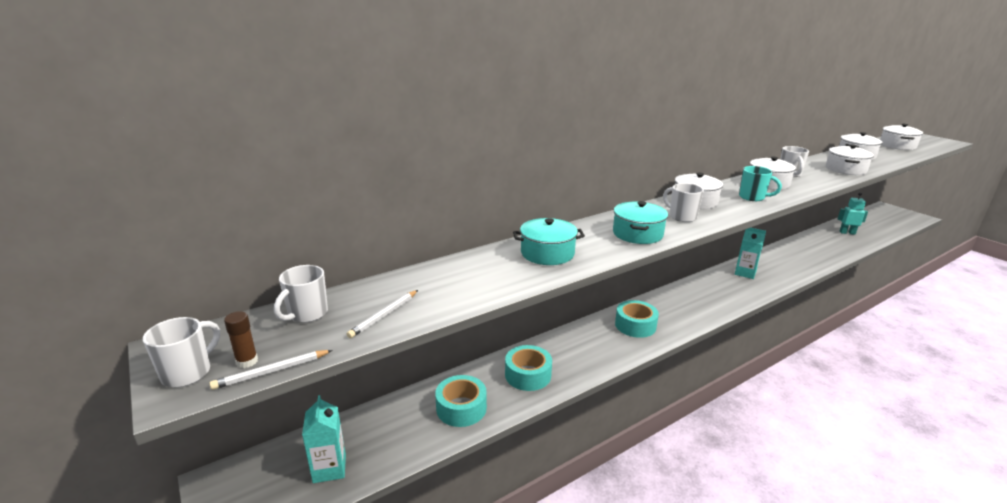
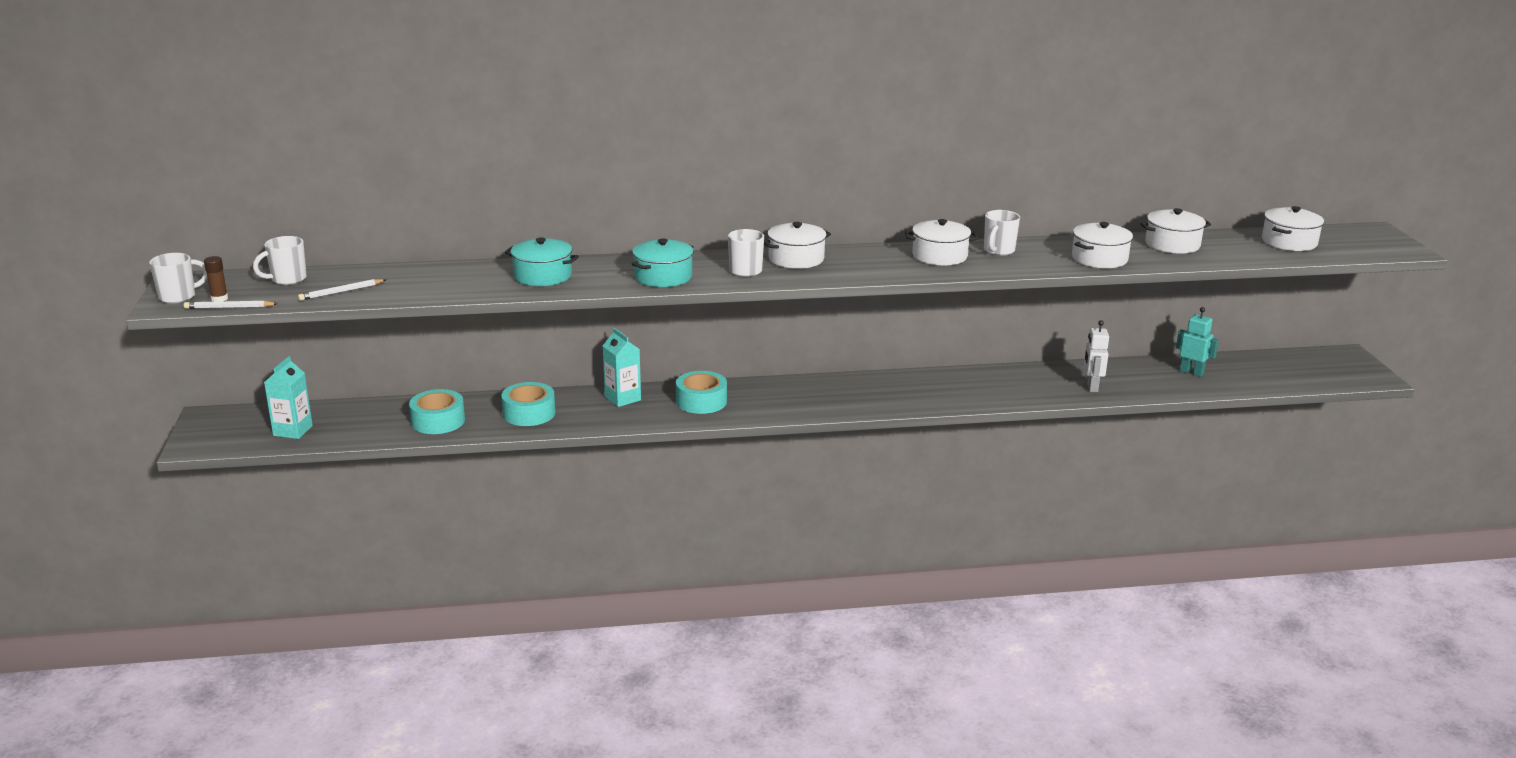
camera: 25 degrees right, 0 degrees up
turquoise carton [735,228,766,279] -> turquoise carton moved to [603,328,641,407]
turquoise mug [739,166,782,201] -> none
none -> white robot [1084,320,1109,392]

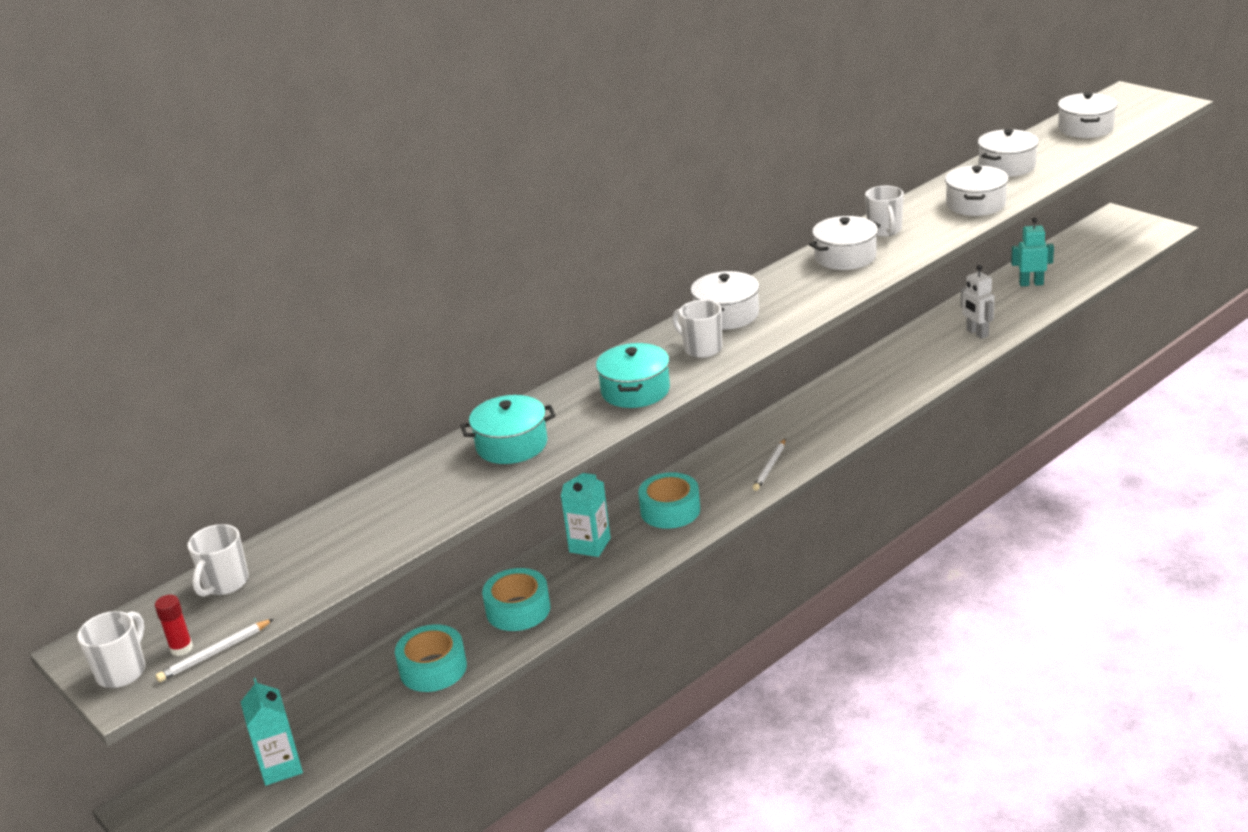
camera: 30 degrees left, 5 degrees up
brown glue stick [204,256,228,302] -> red glue stick [155,595,193,656]
white pencil [298,279,386,301] -> white pencil moved to [752,439,785,491]

